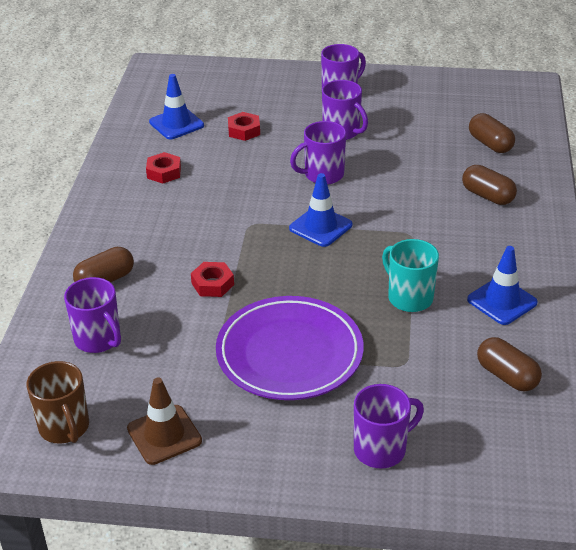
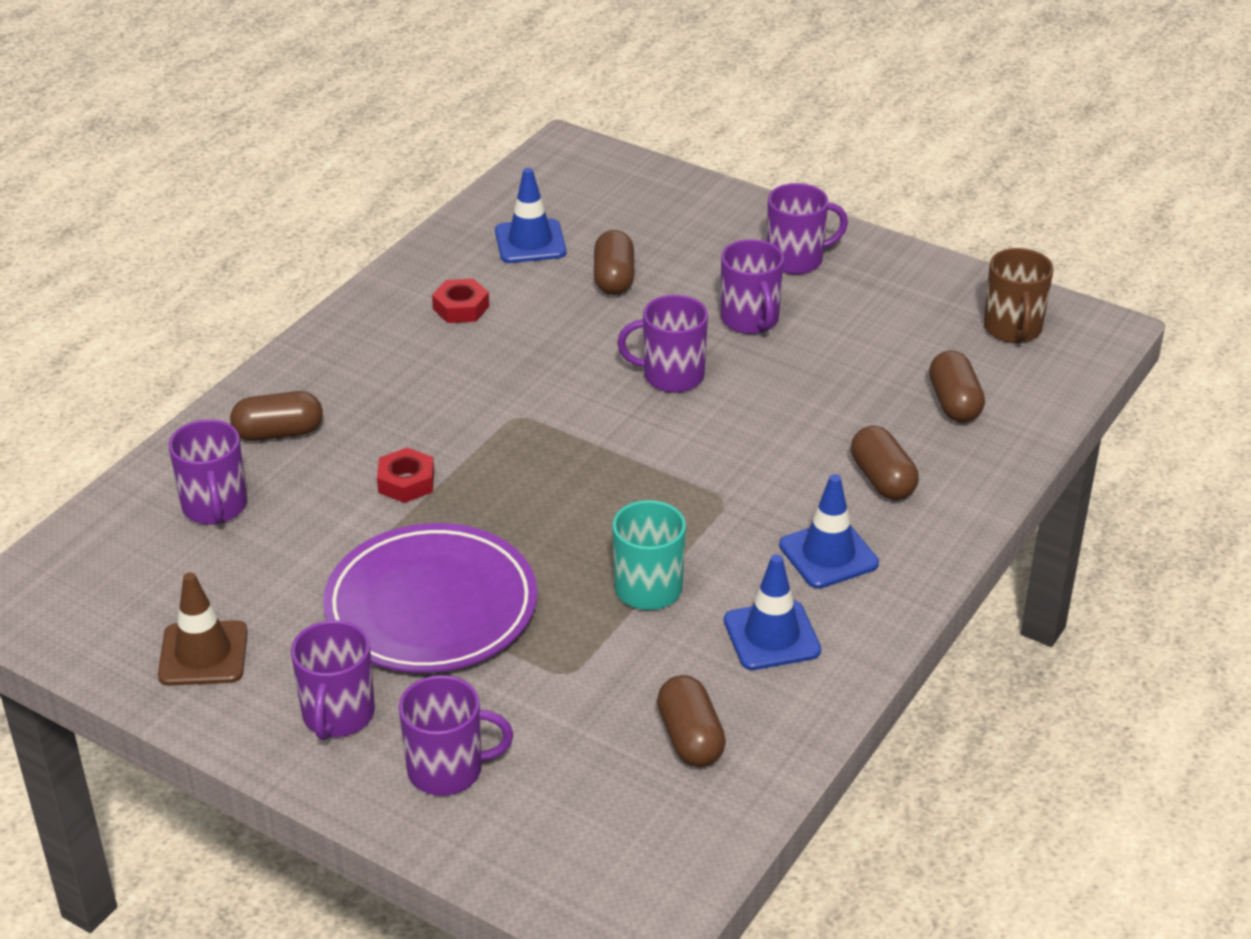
camera: 25 degrees right, 0 degrees up
brown mug [26,361,89,444] -> brown mug moved to [984,248,1054,343]
red nut [228,112,260,141] -> brown capsule [594,230,634,295]
blue traffic cone [289,173,352,247] -> blue traffic cone moved to [779,474,879,588]
none -> purple mug [291,620,375,740]

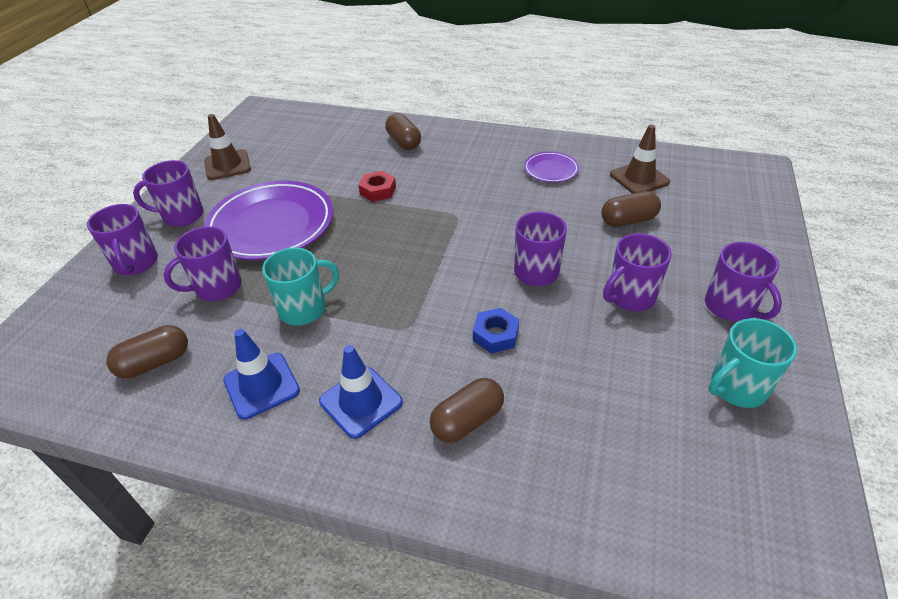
camera: 75 degrees right, 5 degrees up
purple mug [169,419,247,525] -> purple mug moved to [163,226,242,301]
red nut [432,279,489,323] -> purple plate [524,151,579,182]
blue traffic cone [495,168,566,263] -> brown traffic cone [610,125,670,194]
brown capsule [929,350,985,422] -> none
brown mug [984,248,1054,343] -> none
none -> blue nut [473,308,519,354]
none -> turquoise mug [709,318,797,408]

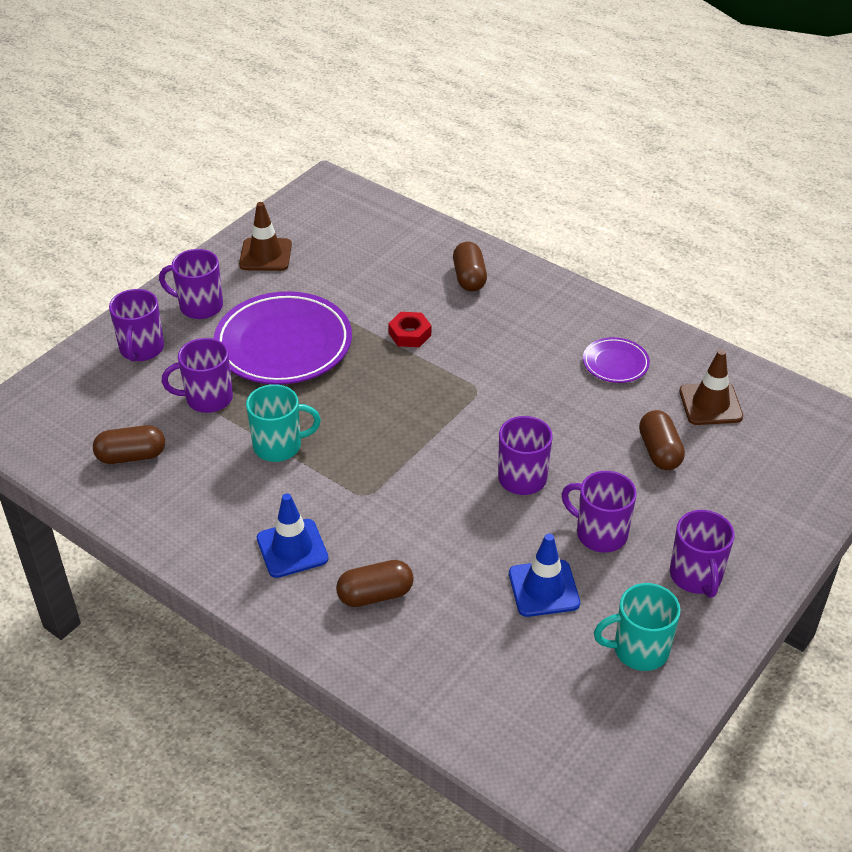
camera: 20 degrees right, 0 degrees up
blue traffic cone [223,329,300,420] -> blue traffic cone moved to [509,533,580,617]
blue nut [473,308,519,354] -> none
brown capsule [601,191,661,227] -> brown capsule turned 75 degrees clockwise [639,410,685,470]
purple mug [603,233,672,311] -> purple mug turned 45 degrees clockwise [562,471,637,553]

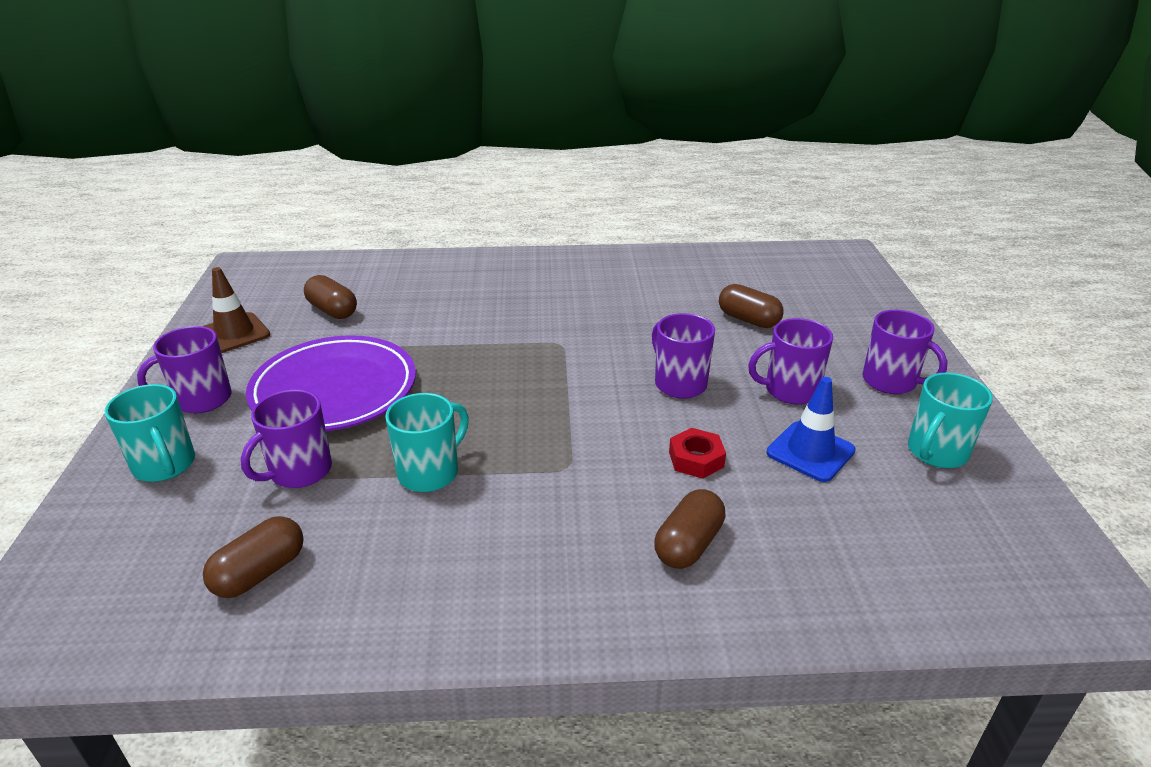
camera: 40 degrees left, 10 degrees down
purple mug [109,289,164,361] -> turquoise mug [104,384,195,482]
blue traffic cone [257,493,328,578] -> none
red nut [388,312,431,347] -> red nut moved to [669,428,726,479]
brown capsule [453,242,487,292] -> brown capsule moved to [304,275,357,319]
purple plate [583,337,650,383] -> none
brown traffic cone [679,349,743,425] -> none

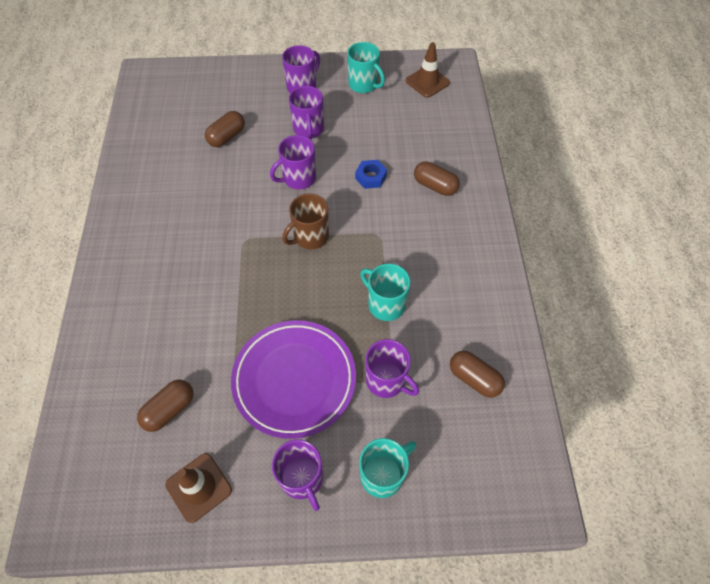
camera: 90 degrees left, 25 degrees up
red nut [669,428,726,479] -> blue nut [355,160,387,189]
blue traffic cone [767,377,856,482] -> none
none -> brown mug [282,194,329,249]
none -> brown traffic cone [405,42,450,98]

